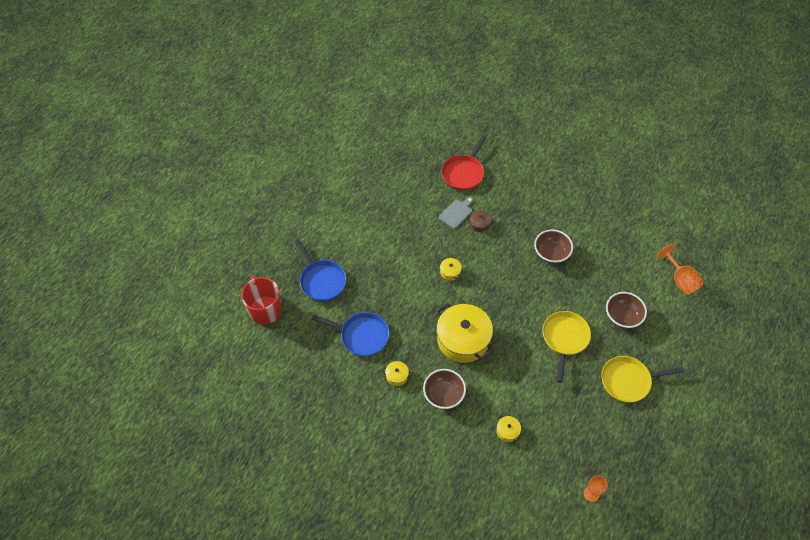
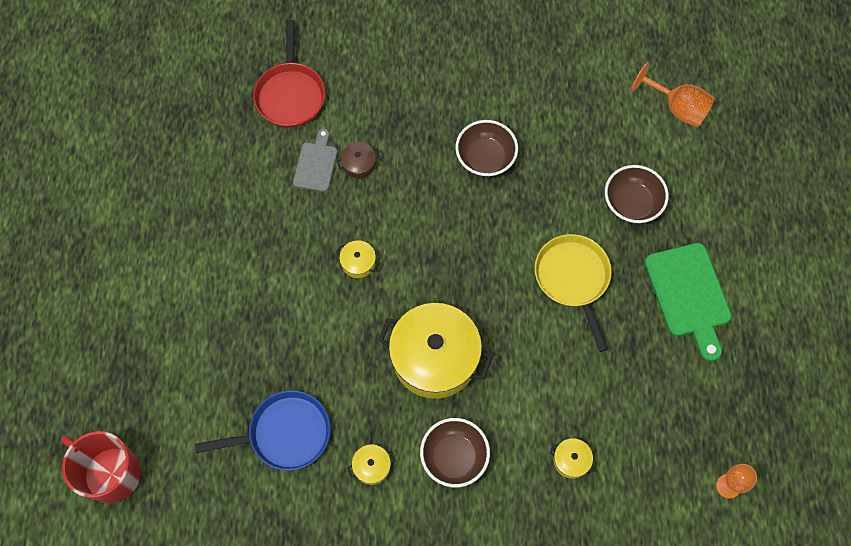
camera: 30 degrees left, 10 degrees up
blue pan [294,239,346,301] -> none
yellow pan [601,356,684,403] -> green cutting board [645,243,731,362]

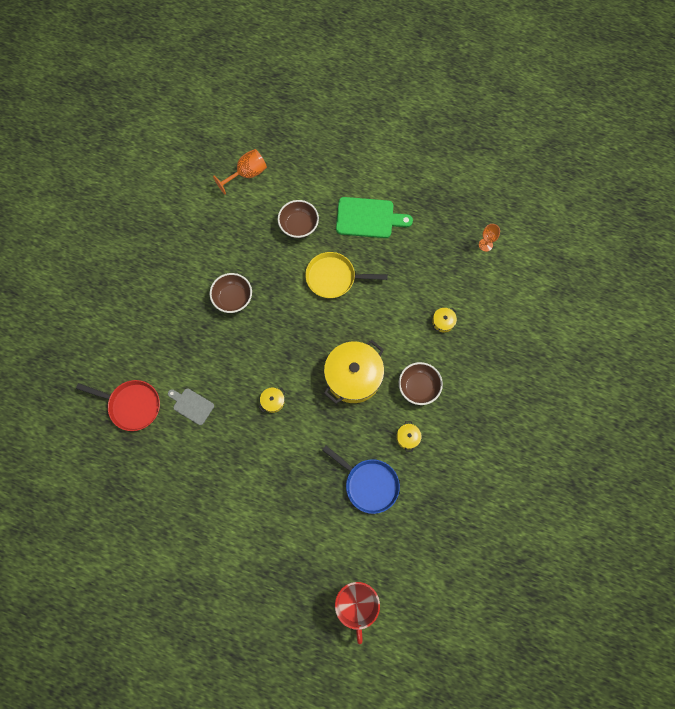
camera: 70 degrees left, 5 degrees up
red mug [61,431,141,503] -> red mug turned 60 degrees counterclockwise [335,582,380,644]
blue pan [195,390,331,471] -> blue pan turned 120 degrees clockwise [322,446,400,514]
brown pot [337,142,380,179] -> none

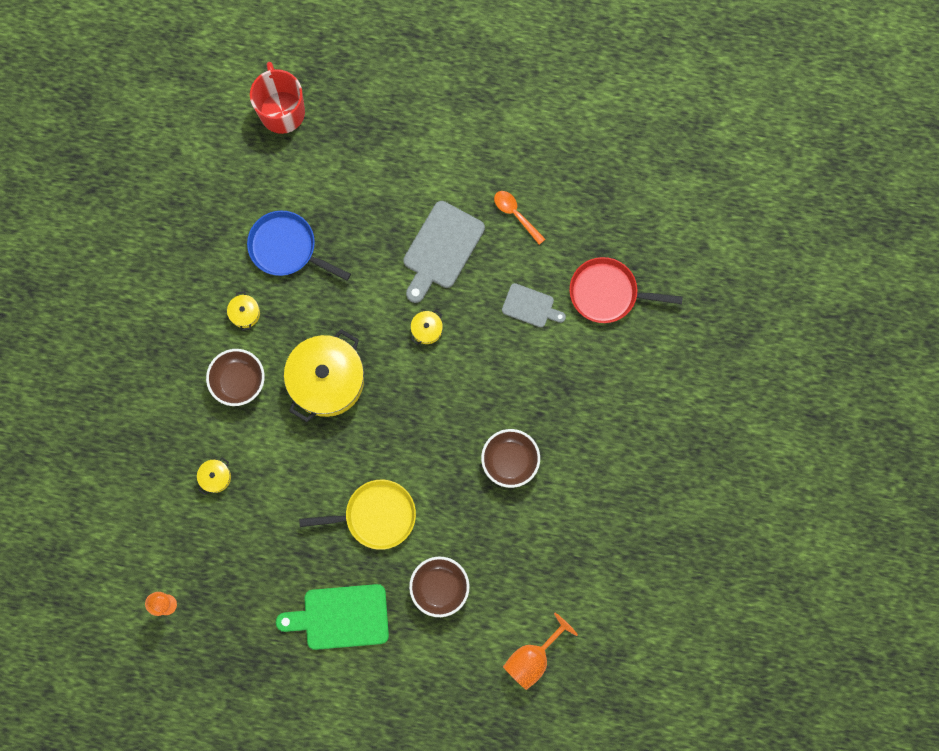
camera: 170 degrees right, 5 degrees up
none -> grey cutting board [403,201,485,303]
none -> orange spoon [494,191,545,245]

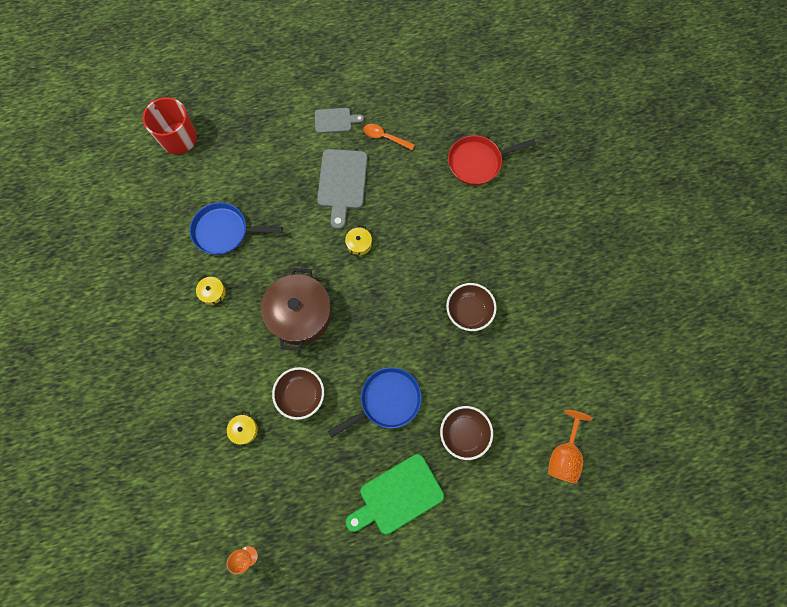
camera: 25 degrees left, 5 degrees down
brown bowl [206,349,265,406] -> brown bowl moved to [272,367,324,420]
yellow pot [284,329,364,422] -> brown pot [261,268,331,351]
yellow pan [299,480,416,550] -> blue pan [328,367,422,438]
grey cutting board [502,283,566,327] -> grey cutting board moved to [315,108,364,133]

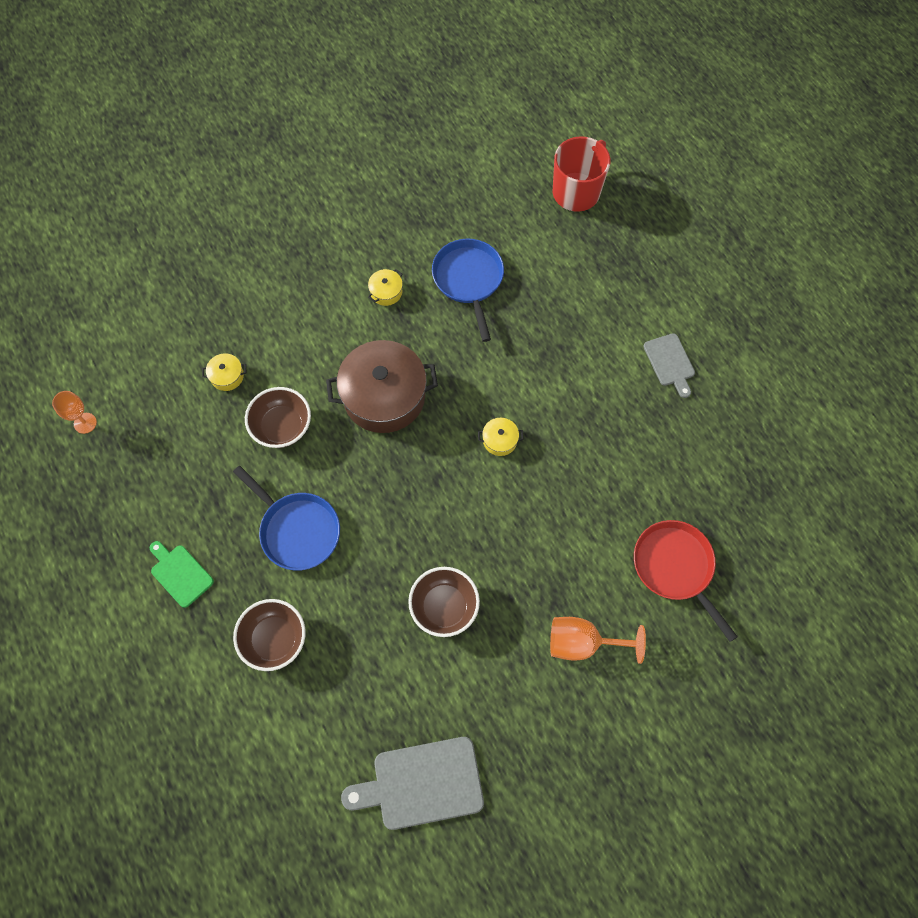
camera: 75 degrees right, 5 degrees down
grey cutting board [317,149,368,230] -> grey cutting board moved to [341,737,484,830]
green cutting board [346,454,444,534] -> green cutting board [150,541,214,608], size x0.59
orange spoon [363,124,415,150] -> none
orange goblet [548,410,593,483] -> orange goblet moved to [550,617,646,664]

